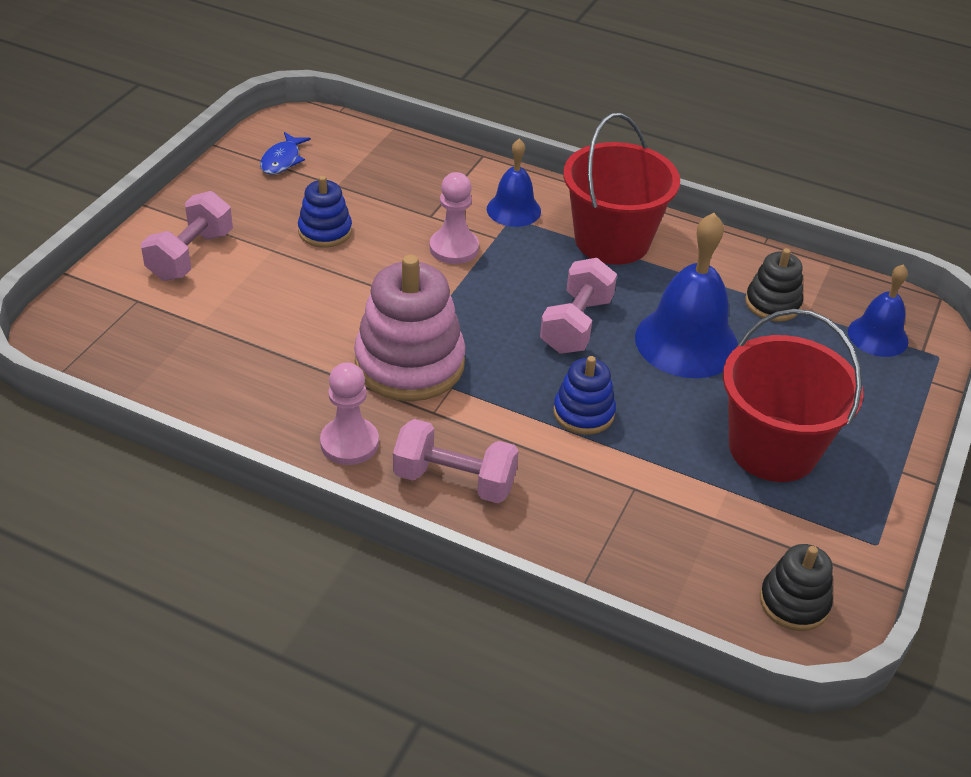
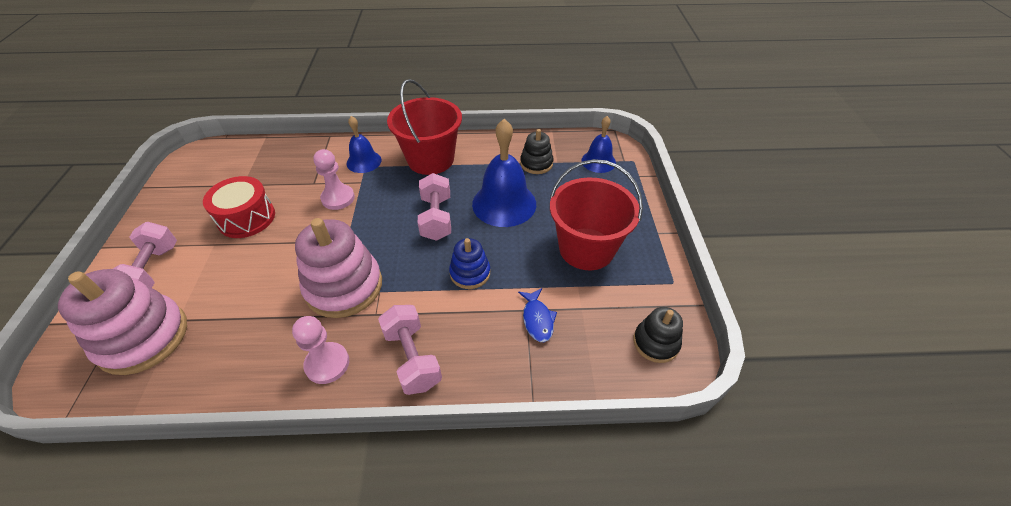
camera: 25 degrees left, 5 degrees up
blue fish [260,132,311,175] -> blue fish moved to [518,288,557,342]
blue stacking toy [298,176,352,248] -> red drum [203,176,275,238]
pink dumbbell [393,419,519,503] -> pink dumbbell turned 75 degrees clockwise [378,305,442,395]
none -> pink stacking toy [58,269,187,375]

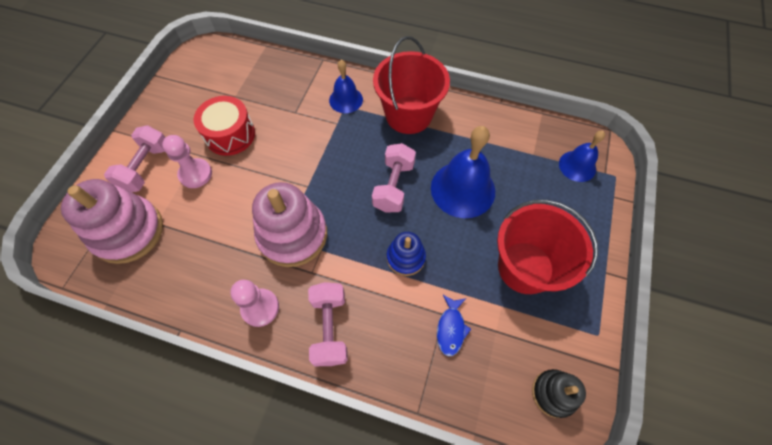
camera: 20 degrees right, 15 degrees up
pink pawn [313,149,355,210] -> pink pawn moved to [162,135,212,188]
black stacking toy [520,129,554,174] -> none

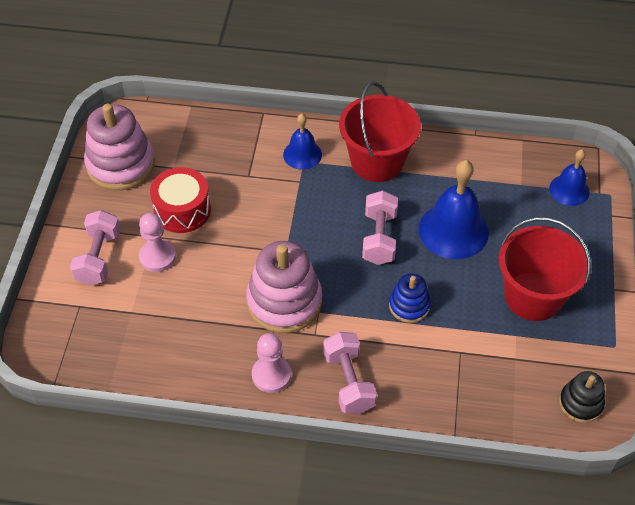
camera: 10 degrees left, 10 degrees down
pink stacking toy [61,179,163,264] -> pink stacking toy moved to [84,104,155,190]
blue fish [437,295,471,356] -> none

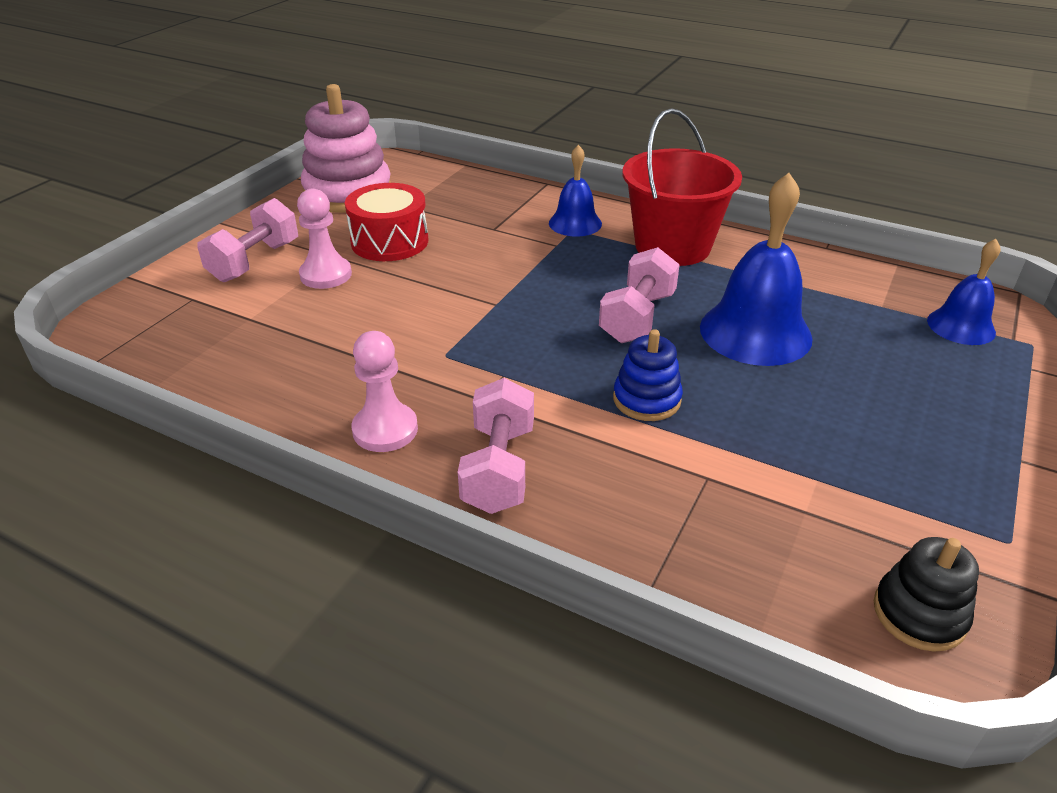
camera: 20 degrees right, 15 degrees down
pink stacking toy [246,241,322,333] -> none
red bucket [499,217,591,321] -> none

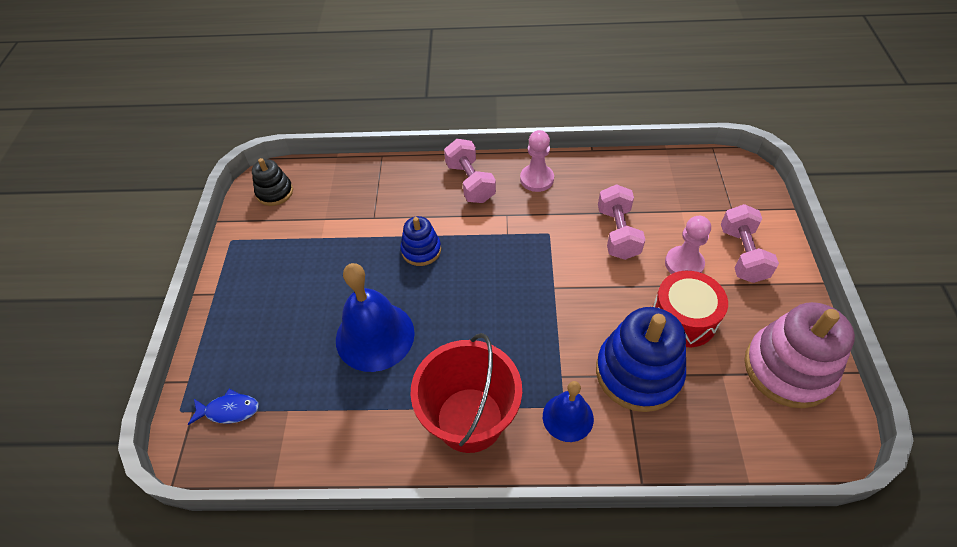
camera: 155 degrees right, 15 degrees up
pink dumbbell [599,247,680,343] -> pink dumbbell moved to [598,184,645,260]
blue bell [927,239,1001,345] -> blue fish [188,389,259,425]
none -> blue stacking toy [596,307,686,412]

